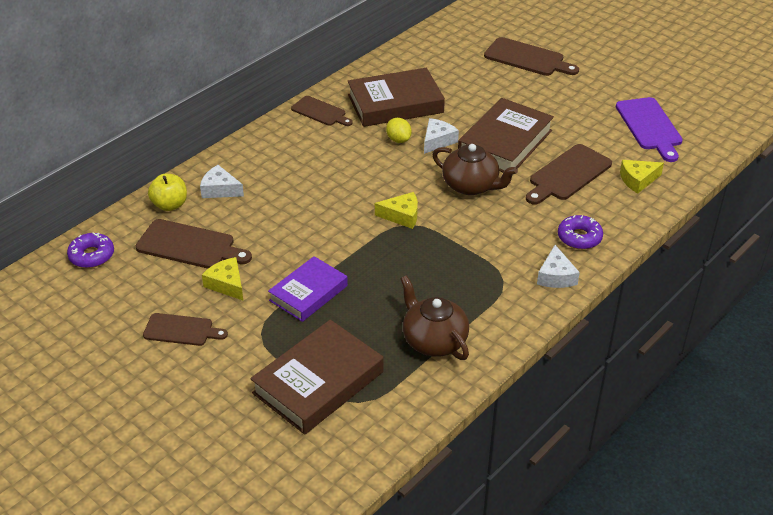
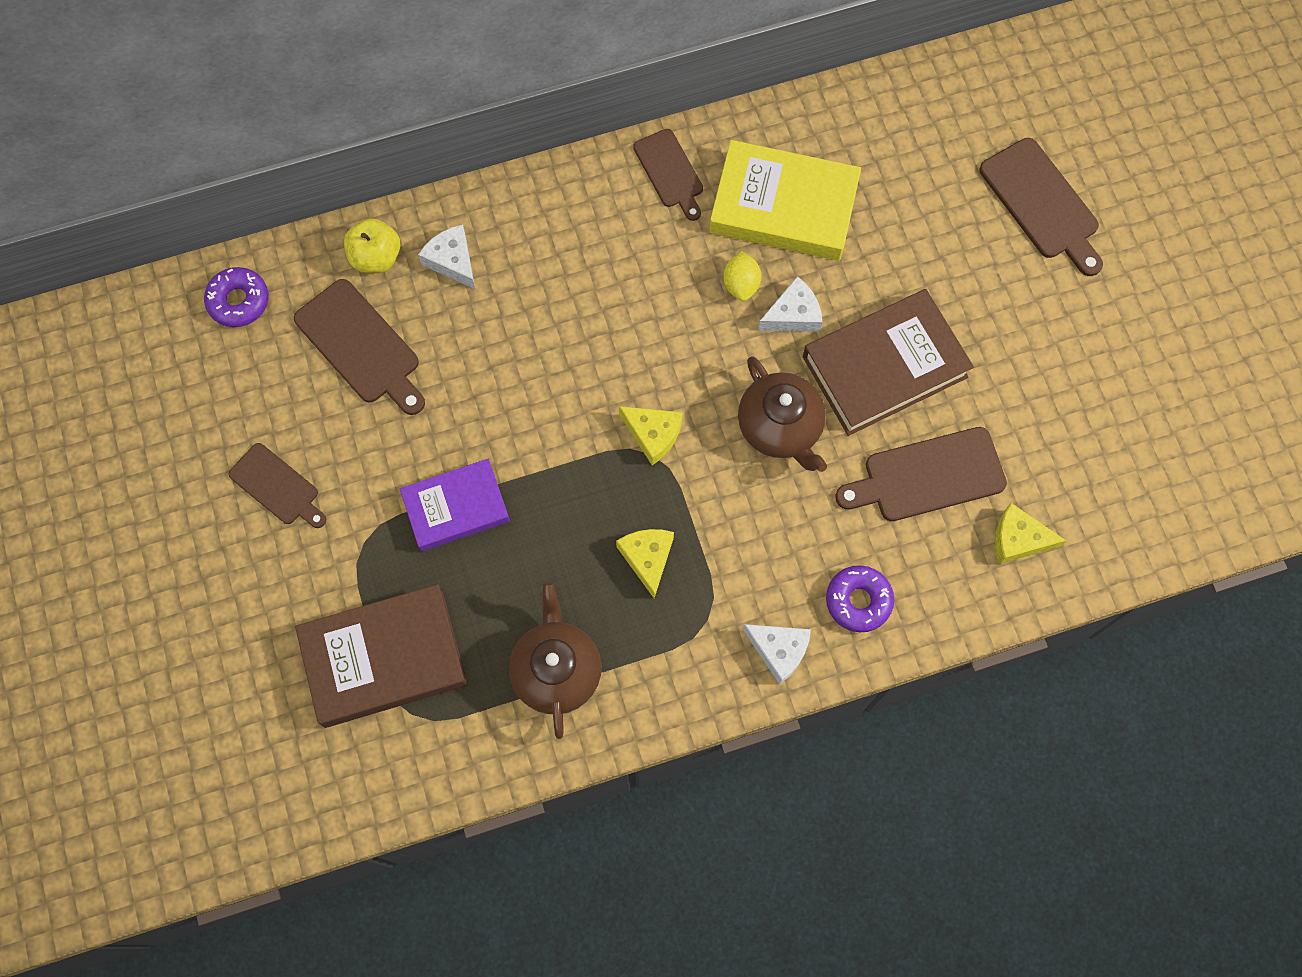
camera: 30 degrees right, 30 degrees up
yellow cheese [202,257,243,300] -> yellow cheese moved to [616,529,674,598]
brown book [348,68,445,127] -> yellow book [709,140,861,261]
white cheese [537,245,580,288] -> white cheese turned 90 degrees counterclockwise [742,624,811,685]
purple cutting board [616,97,683,162] -> none

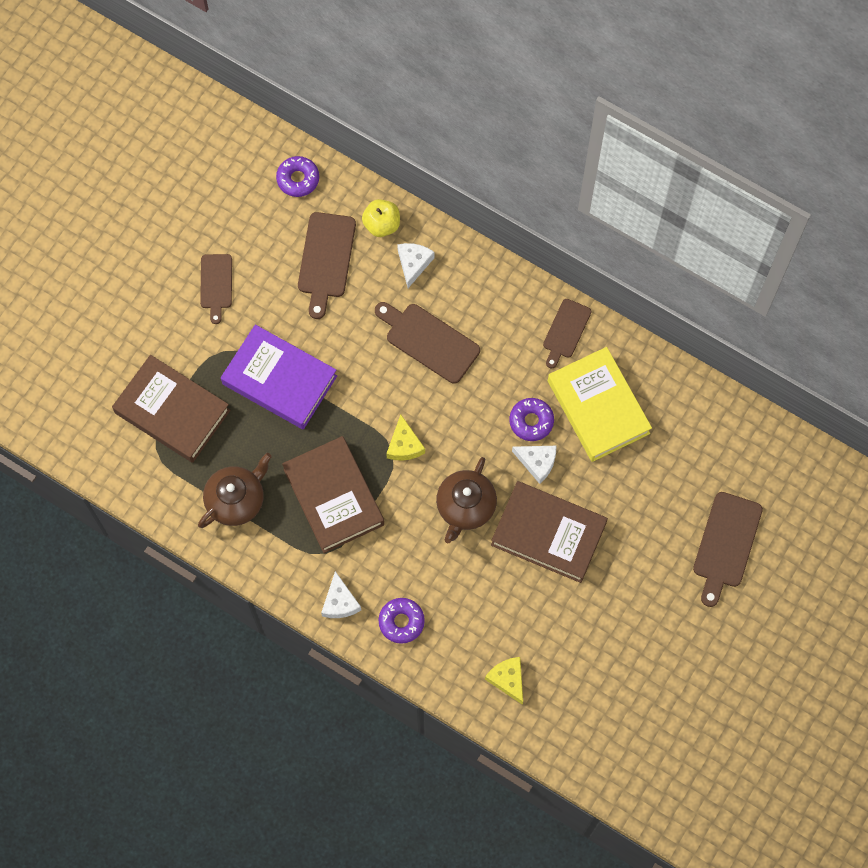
camera: 50 degrees right, 0 degrees up
purple book [400,459,510,552] -> purple book [221,325,337,429], size x1.53
yellow cheese [616,529,674,598] -> brown book [282,436,384,553]
yellow lemon [723,251,761,301] -> purple donut [509,398,554,441]
brown cutting board [835,427,1007,521] -> brown cutting board moved to [375,302,480,384]

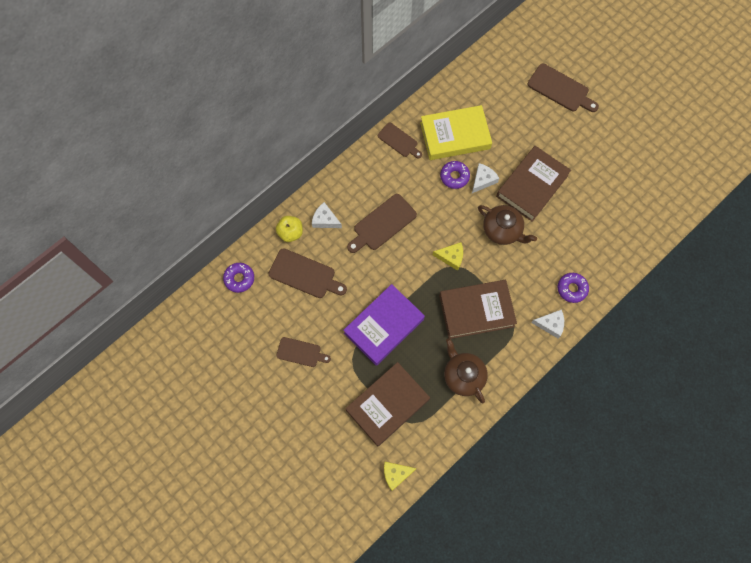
camera: 75 degrees left, 0 degrees up
yellow cheese [485,657,523,705] -> yellow cheese moved to [384,462,417,491]

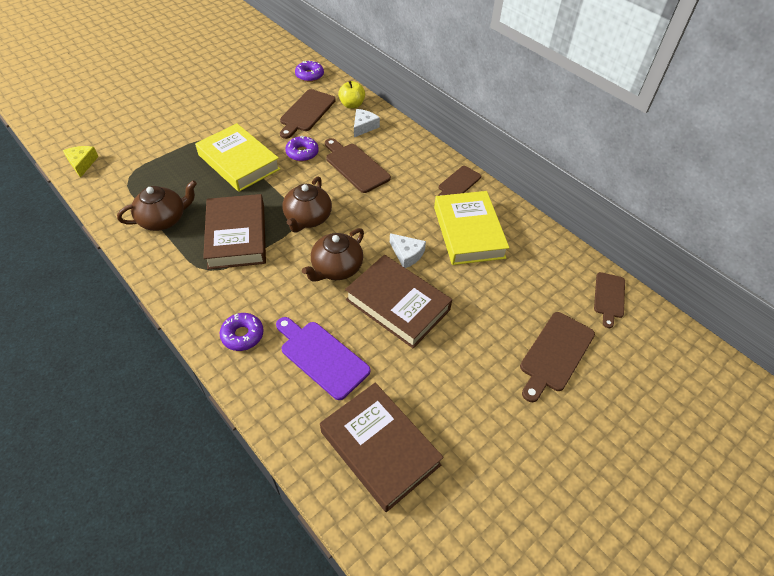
camera: 90 degrees right, 20 degrees down
brown cutting board [276,337,331,367] -> brown cutting board moved to [594,272,625,328]
purple book [343,284,425,366] -> yellow book [195,123,280,192]
brown book [345,362,430,447] -> brown book moved to [320,383,444,512]
yellow cheese [432,242,463,271] -> brown teapot [282,176,332,233]
purple donut [440,161,470,189] -> purple donut moved to [285,136,319,161]
white cheese [531,309,564,338] -> none
none -> purple cutting board [276,317,370,400]

